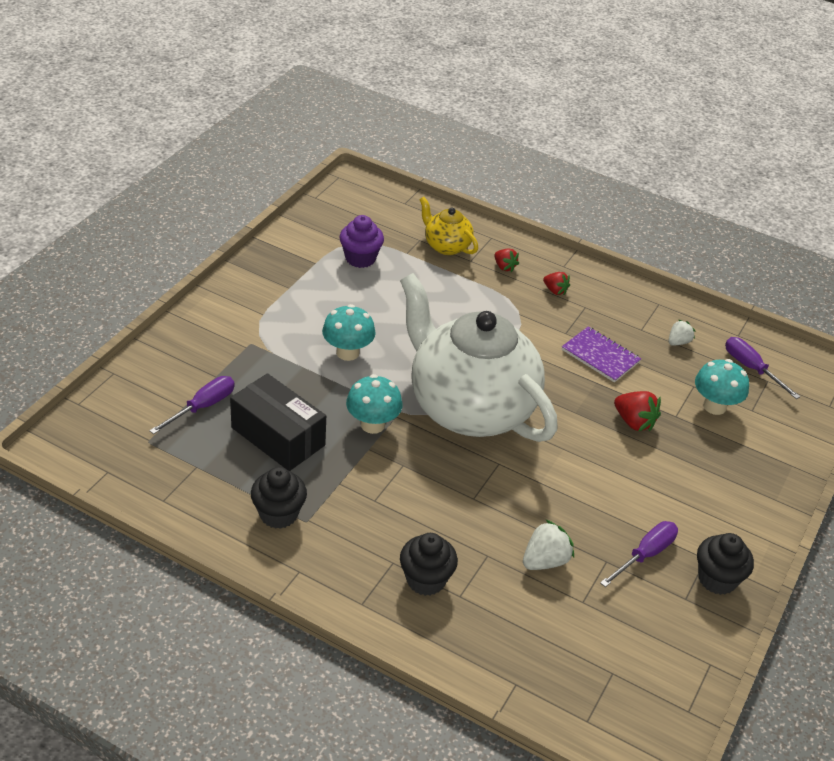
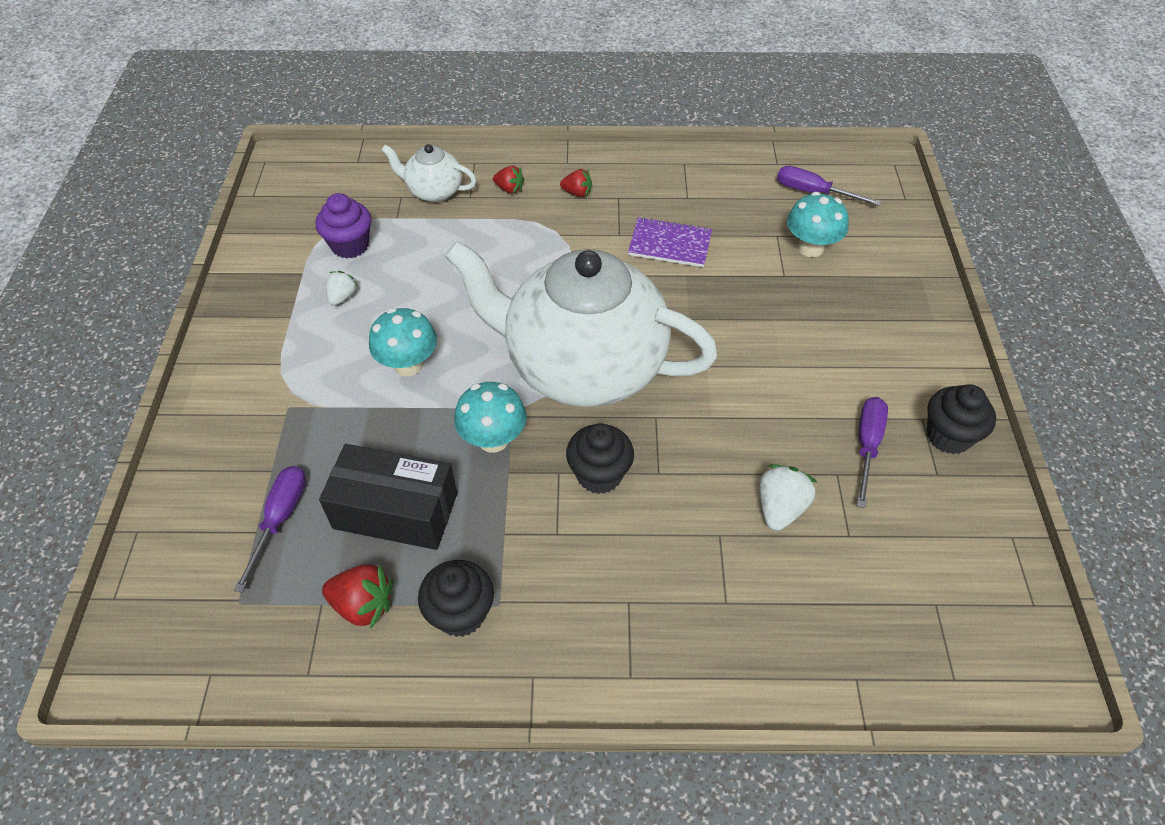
camera: 25 degrees left, 10 degrees up
black cupcake [400,533,458,596] -> black cupcake moved to [566,424,634,494]
yellow teapot [419,197,478,255] -> white teapot [381,144,476,202]
red strawberry [614,391,661,431] -> red strawberry moved to [322,564,393,628]
white strawberry [669,320,695,346] -> white strawberry moved to [326,271,358,306]

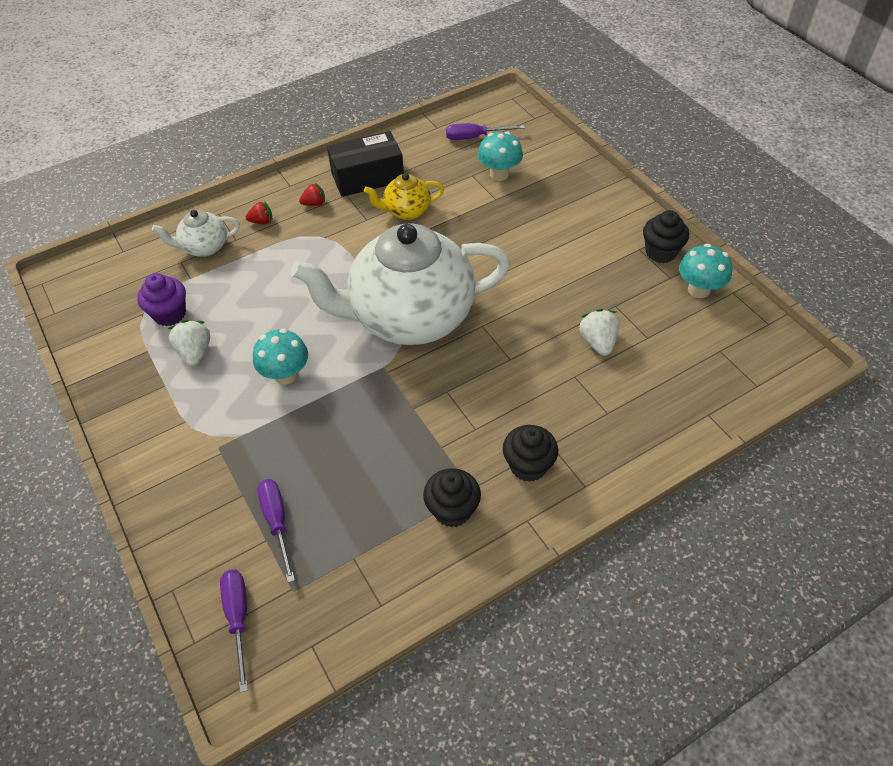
camera: 30 degrees left, 0 degrees up
black box [319,444,457,550] -> black box moved to [327,131,404,197]
red strawberry [322,564,393,628] -> none
white strawberry [326,271,358,306] -> white strawberry [168,320,210,366], size x1.54
turquoise mushroom [454,382,526,453] -> turquoise mushroom moved to [679,244,732,298]
black cupcake [566,424,634,494] -> black cupcake moved to [503,425,558,482]
purple notebook [628,217,712,267] -> yellow teapot [364,173,444,220]
purple screwdriver [857,397,888,508] -> purple screwdriver moved to [220,570,248,692]

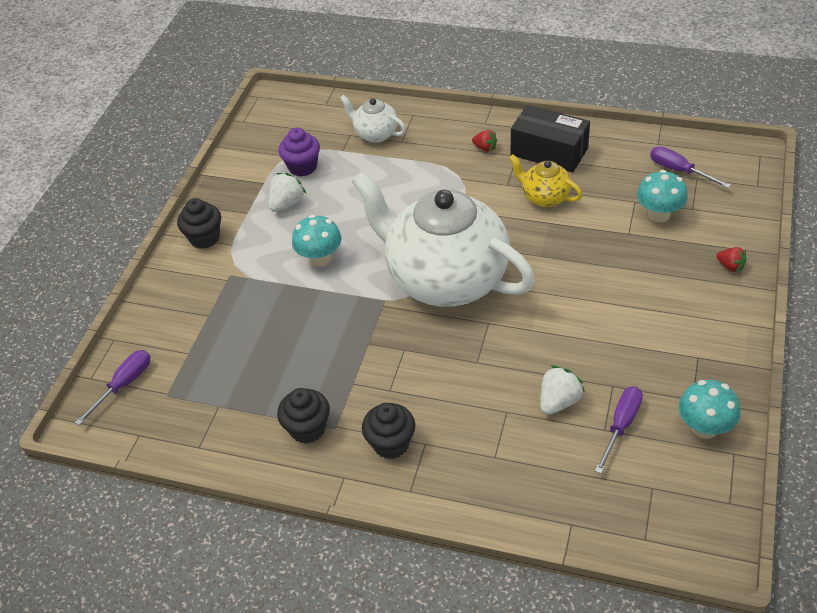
camera: 50 degrees right, 5 degrees down
red strawberry [246,201,273,224] -> red strawberry moved to [716,247,747,273]
purple screwdriver [257,479,295,583] -> purple screwdriver moved to [595,386,643,474]
black cupcake [643,210,689,263] -> black cupcake moved to [177,198,221,249]

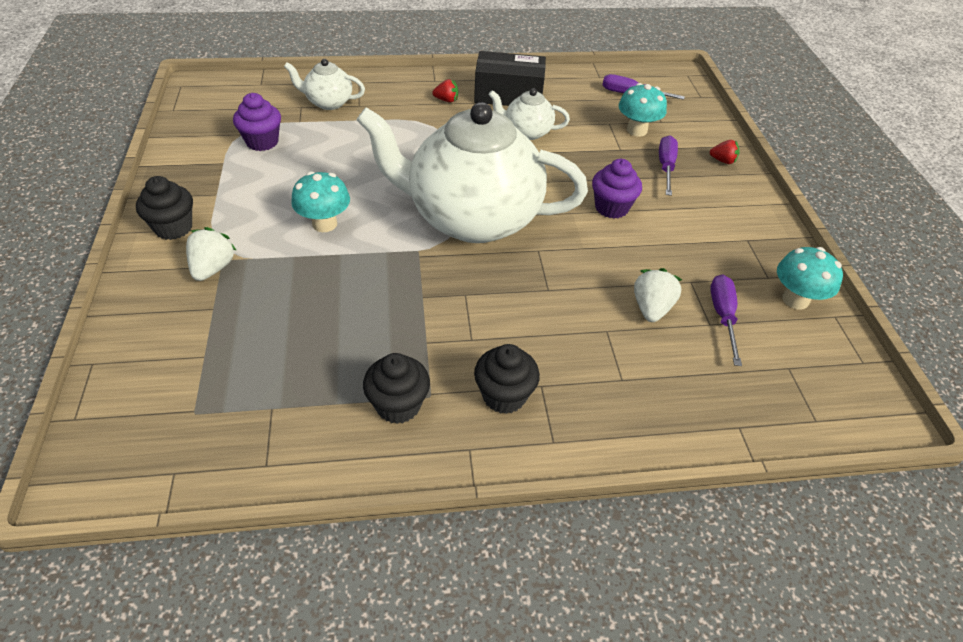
camera: 30 degrees left, 0 degrees up
purple screwdriver [75,350,151,426] -> purple screwdriver moved to [659,135,678,196]
white strawberry [269,173,306,212] -> white strawberry moved to [186,227,237,281]
yellow teapot [509,154,582,207] -> white teapot [489,88,570,140]
none -> purple cupcake [592,159,642,219]

